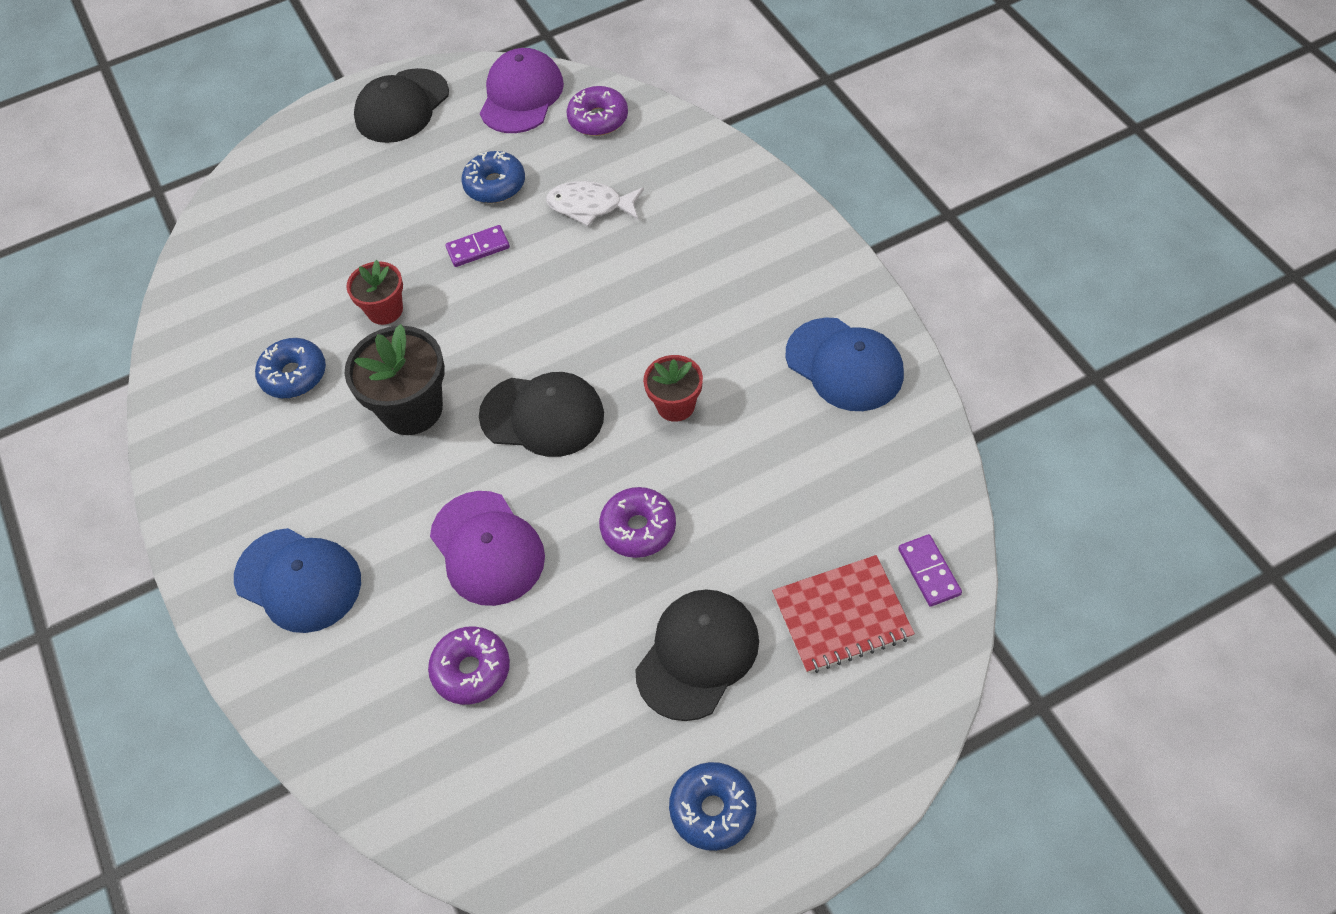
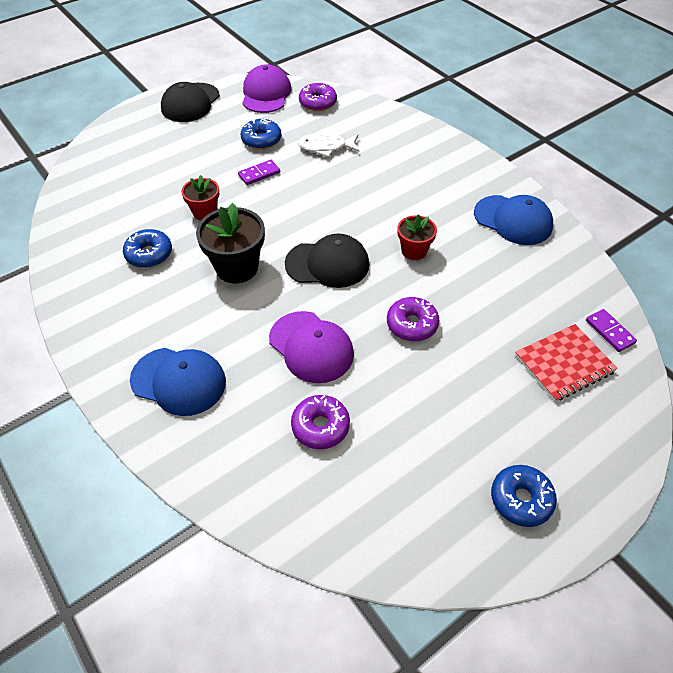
camera: 15 degrees left, 5 degrees down
black cap [635,589,759,721] -> none

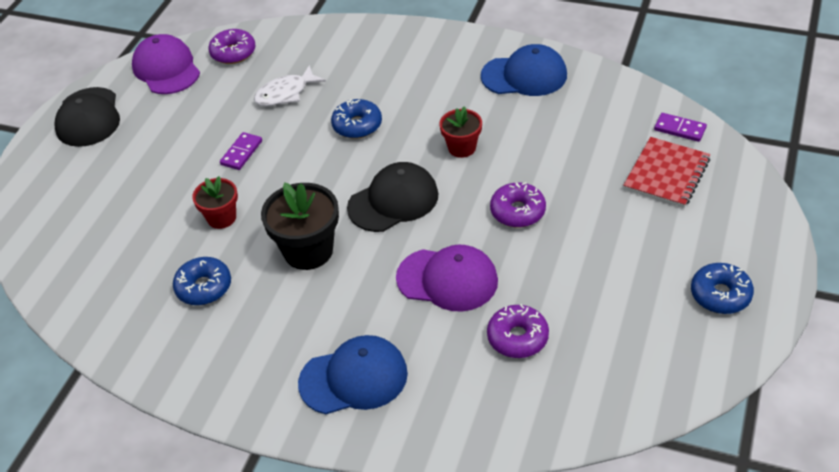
camera: 30 degrees left, 5 degrees down
blue donut [241,118,281,149] -> blue donut moved to [331,99,382,139]

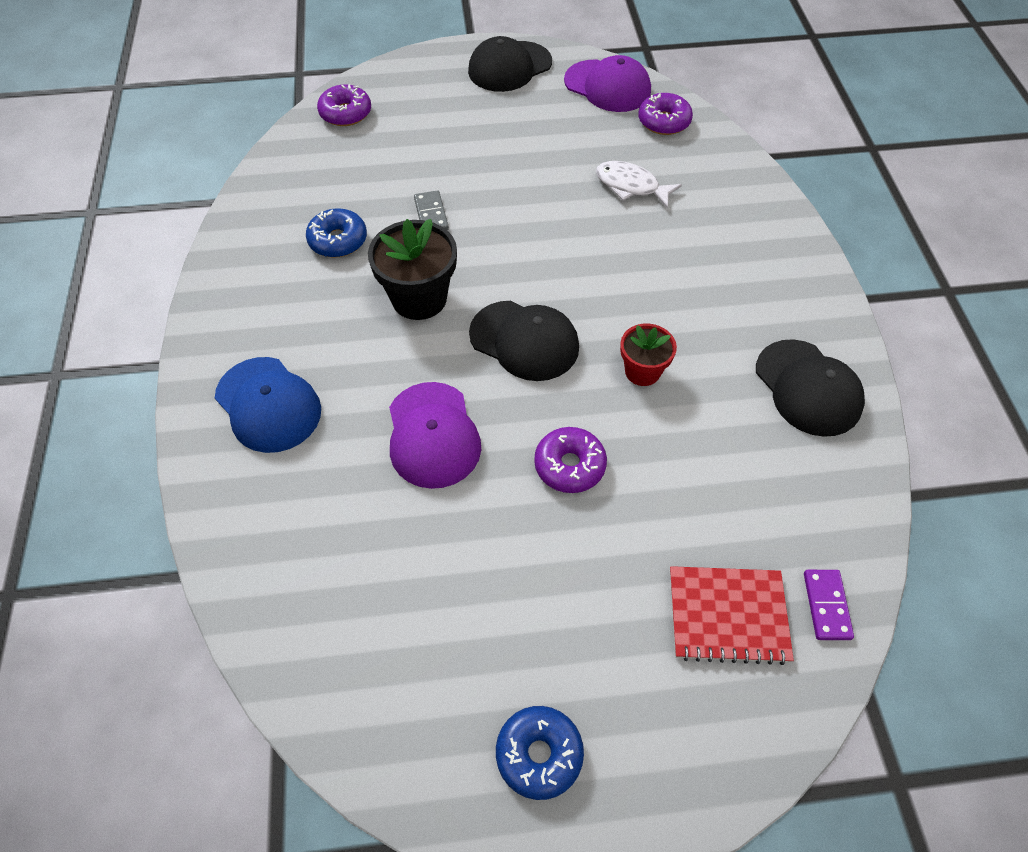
camera: 60 degrees right, 10 degrees up
purple cap [132,34,200,94] -> purple cap turned 90 degrees clockwise [564,55,651,112]
red flower pot [192,176,238,229] -> grey domino [414,190,449,230]
purple domino [220,132,262,170] -> none
blue donut [331,99,382,139] -> none
blue cap [481,44,567,96] -> black cap [756,339,865,437]
purple donut [487,304,549,358] -> purple donut moved to [317,84,371,126]

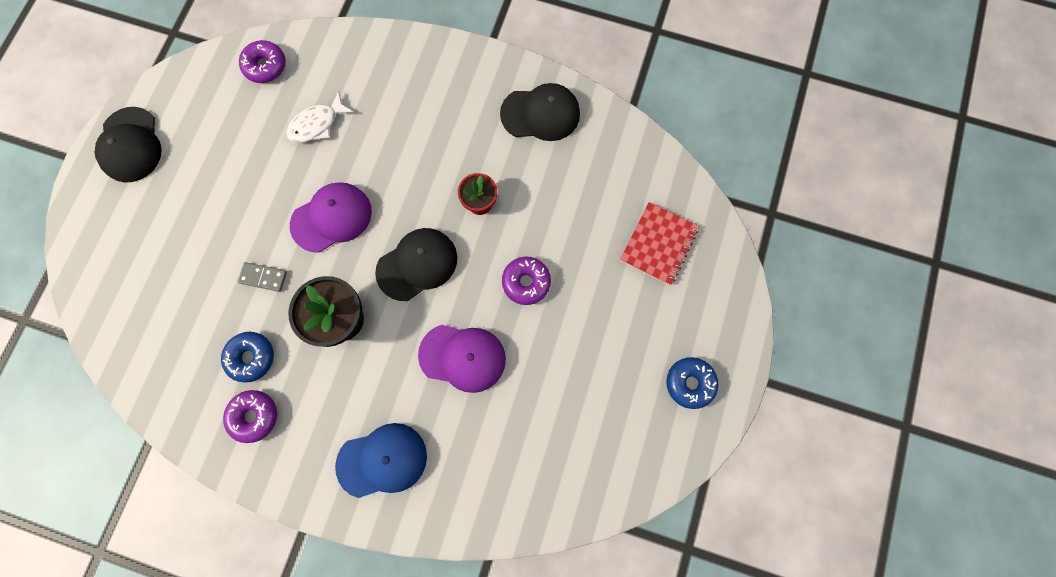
camera: 65 degrees left, 20 degrees up
purple donut [317,84,371,126] -> purple donut moved to [223,390,277,443]
purple cap [564,55,651,112] -> purple cap moved to [290,182,372,253]
purple domino [804,570,854,640] -> none

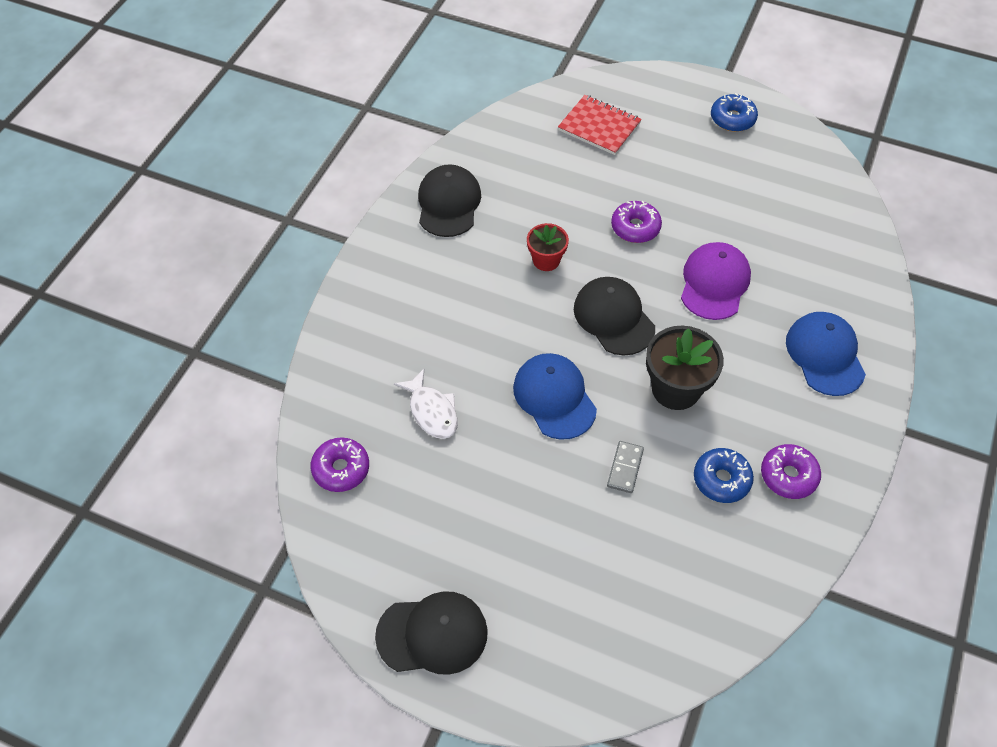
camera: 85 degrees left, 20 degrees down
purple cap [290,182,372,253] -> blue cap [513,353,597,440]

